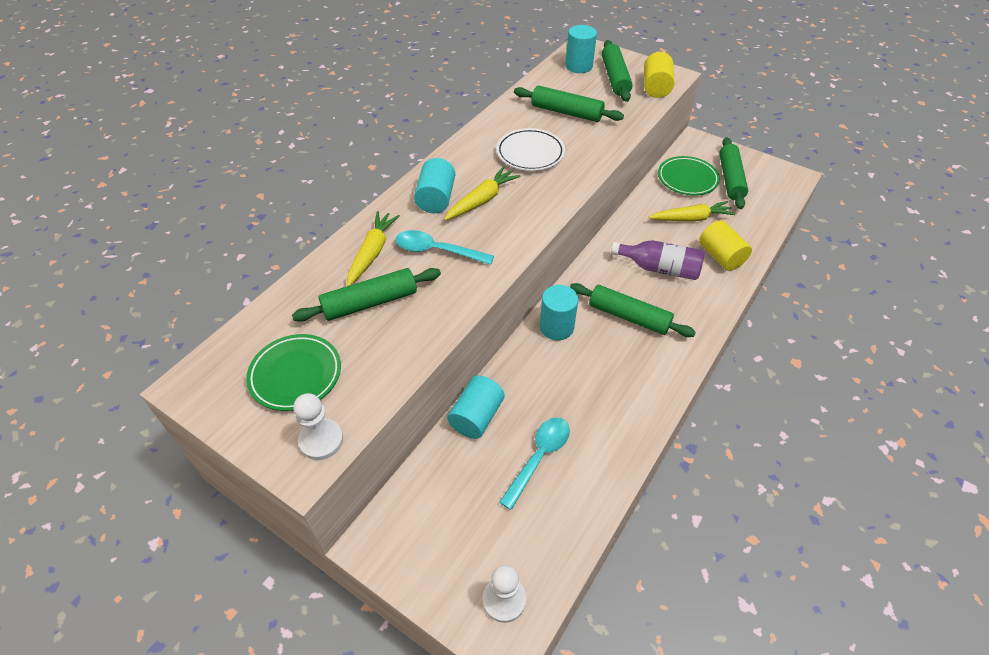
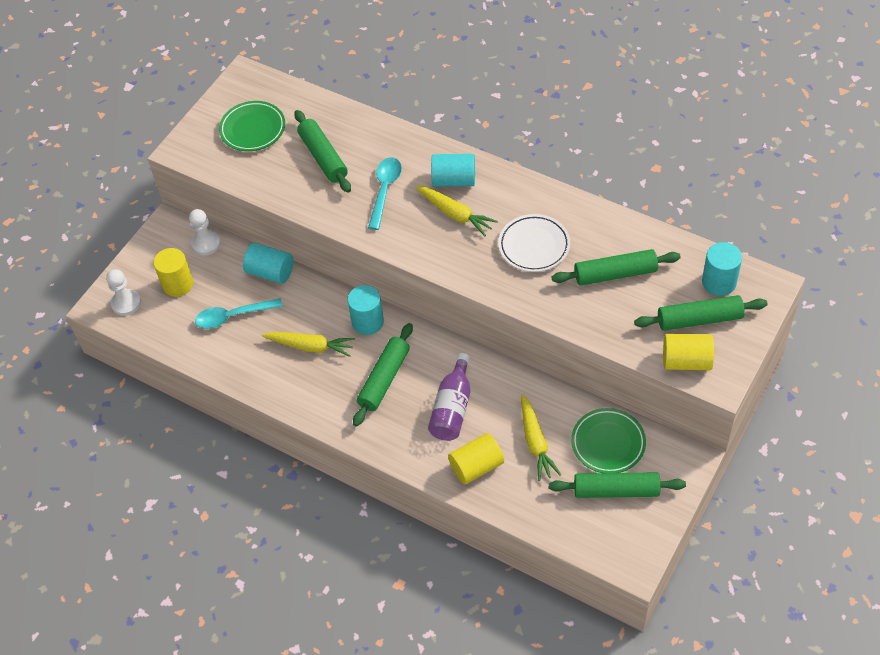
camera: 90 degrees right, 5 degrees up
white pawn [293,393,343,460] -> white pawn moved to [189,209,221,255]
yellow carrot [347,211,400,286] -> yellow carrot moved to [262,332,355,357]
turquoise spoon [499,418,570,510] -> turquoise spoon turned 135 degrees clockwise [195,298,283,329]
green rolling pin [514,85,624,122] -> green rolling pin turned 60 degrees clockwise [552,249,681,285]
none -> yellow cylinder [153,248,193,297]

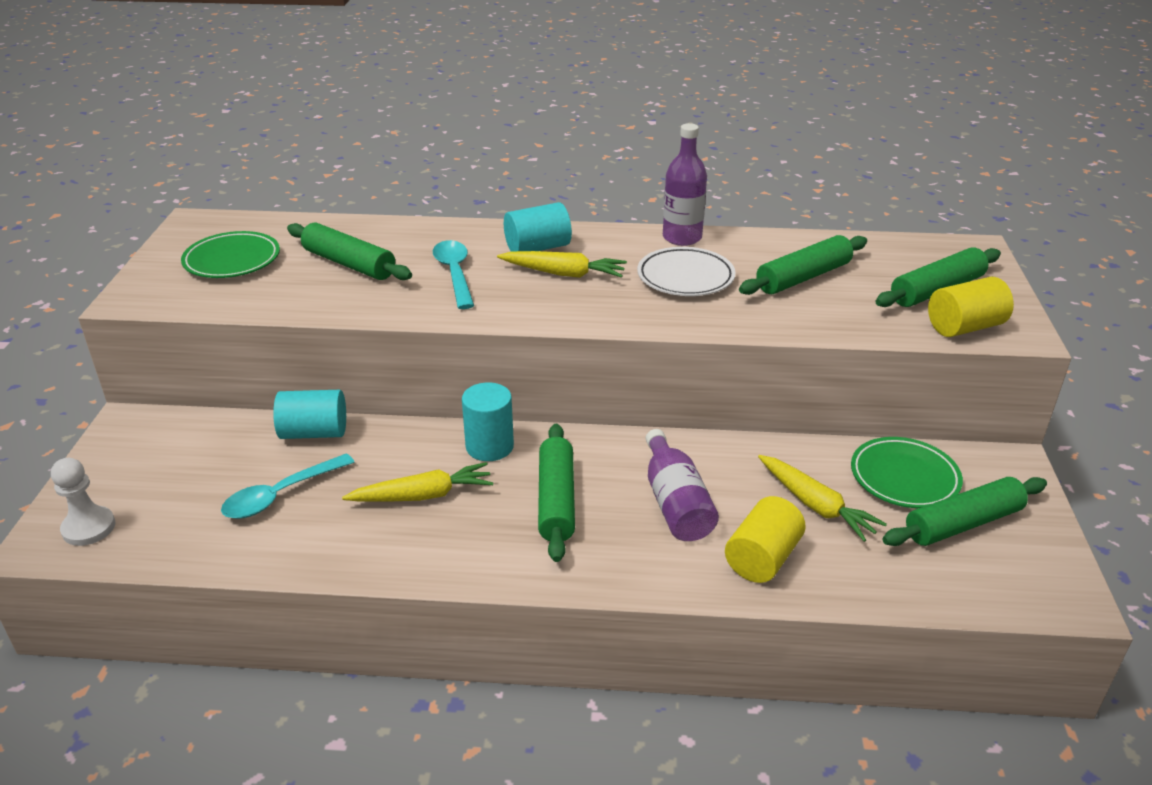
camera: 30 degrees left, 20 degrees down
yellow cylinder [153,248,193,297] -> none
white pawn [189,209,221,255] -> none
turquoise cylinder [702,242,742,296] -> none
none -> purple bottle [663,123,707,246]

